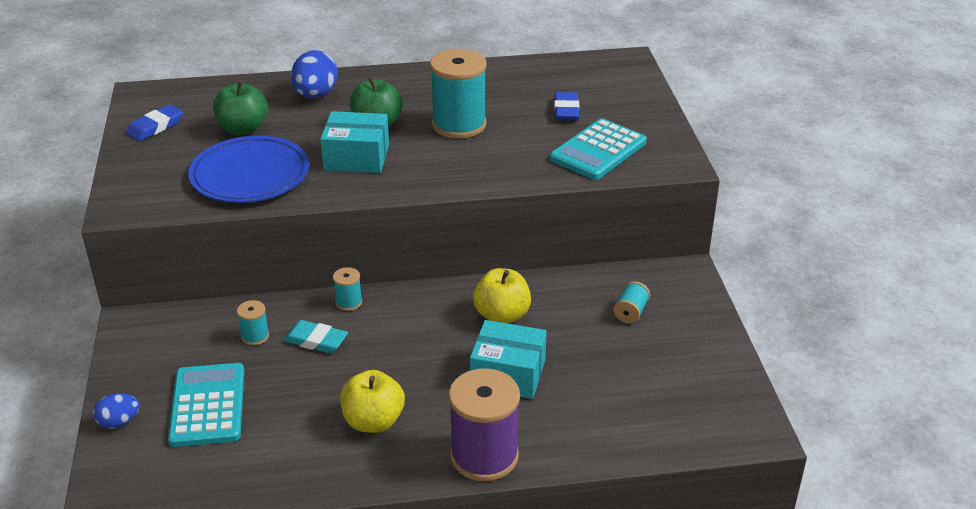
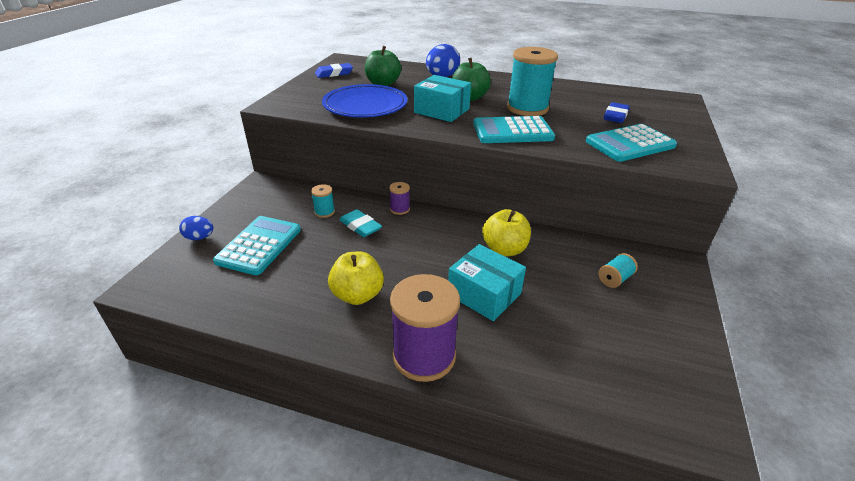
camera: 25 degrees right, 0 degrees up
turquoise spool [333,267,362,311] -> purple spool [389,182,410,215]
none -> turquoise calculator [473,116,555,143]

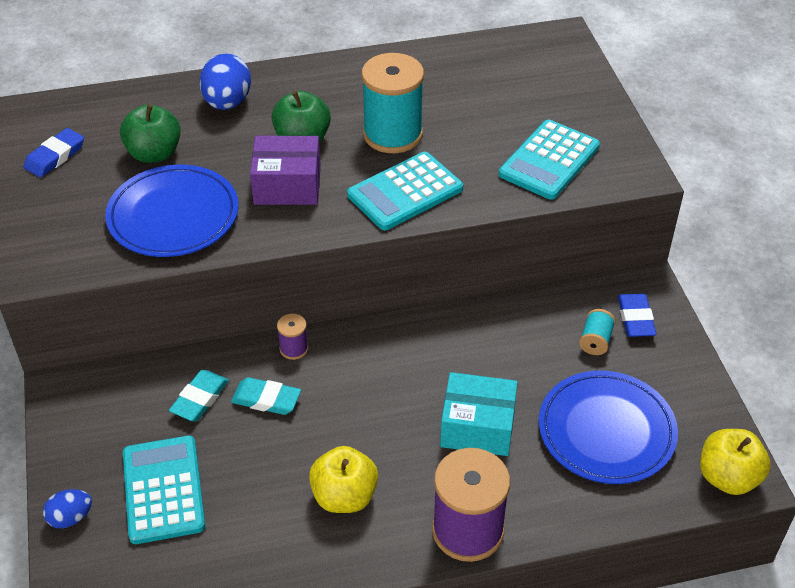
camera: 30 degrees left, 10 degrees up
turquoise spool [311,184,335,218] -> turquoise eraser [169,370,229,421]
turquoise box [414,75,471,122] -> purple box [250,136,321,205]
yellow apple [482,209,531,256] -> yellow apple moved to [700,429,771,495]
blue eraser [604,102,630,123] -> blue eraser moved to [618,294,656,337]
none -> blue plate [539,370,678,484]

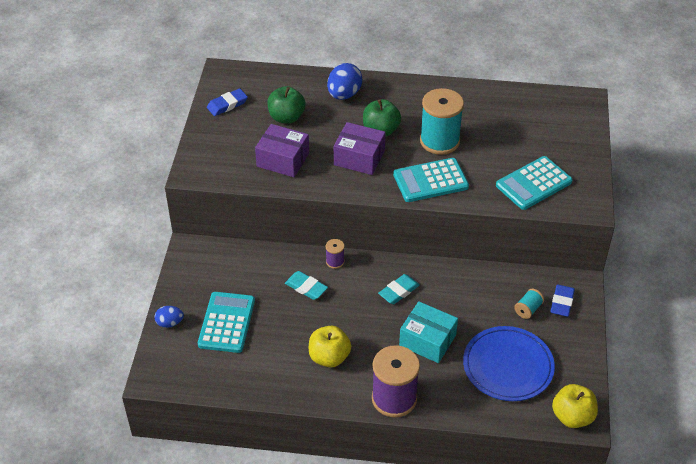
camera: 20 degrees right, 0 degrees up
blue plate [105,165,239,257] -> purple box [255,124,309,177]
turquoise eraser [169,370,229,421] -> turquoise eraser moved to [378,274,420,304]

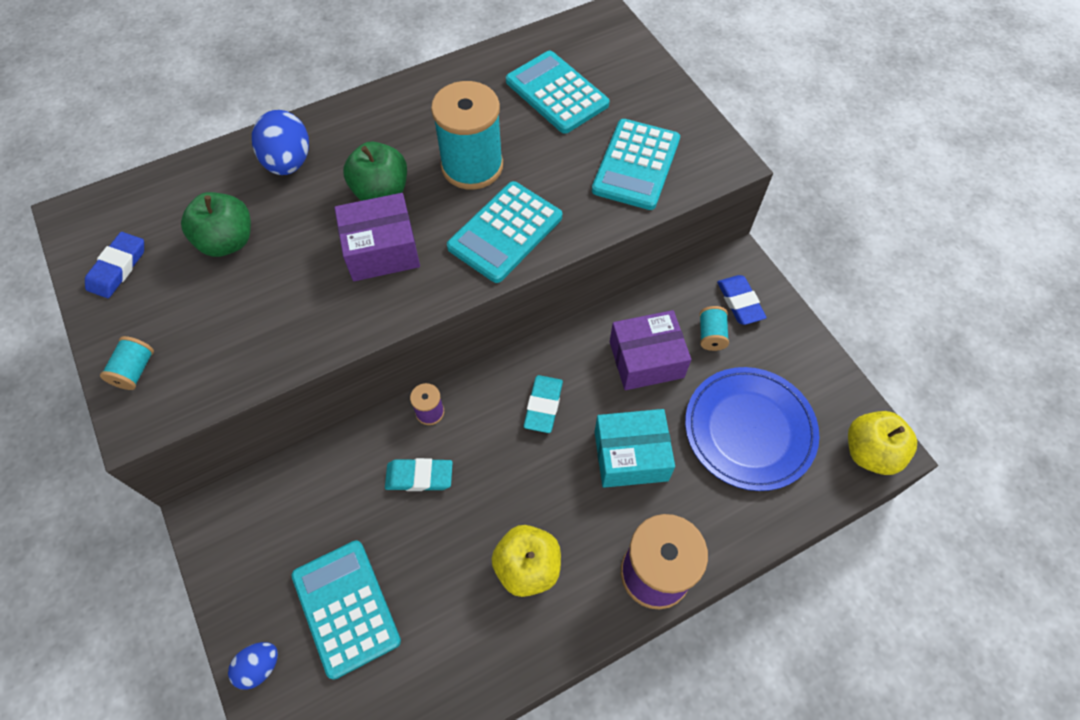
camera: 35 degrees left, 15 degrees up
purple box [255,124,309,177] -> purple box moved to [610,310,691,390]
none -> turquoise spool [100,336,154,390]
none -> turquoise calculator [506,51,610,134]

